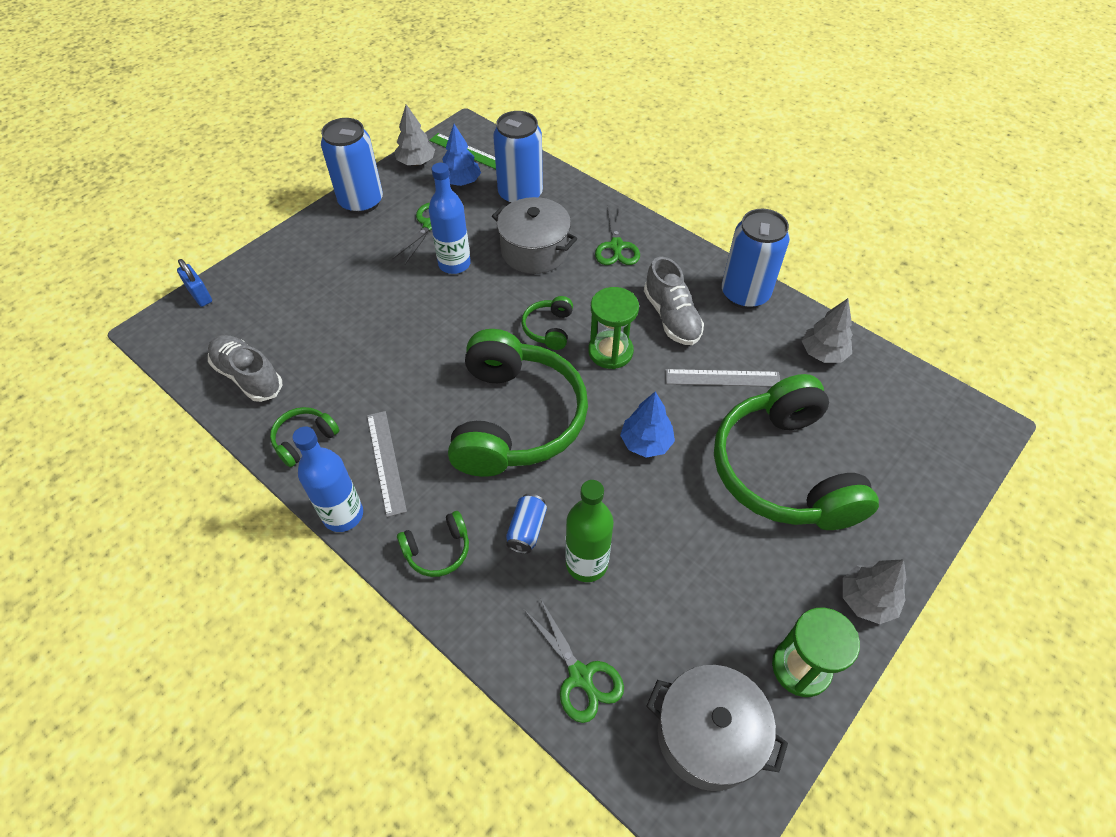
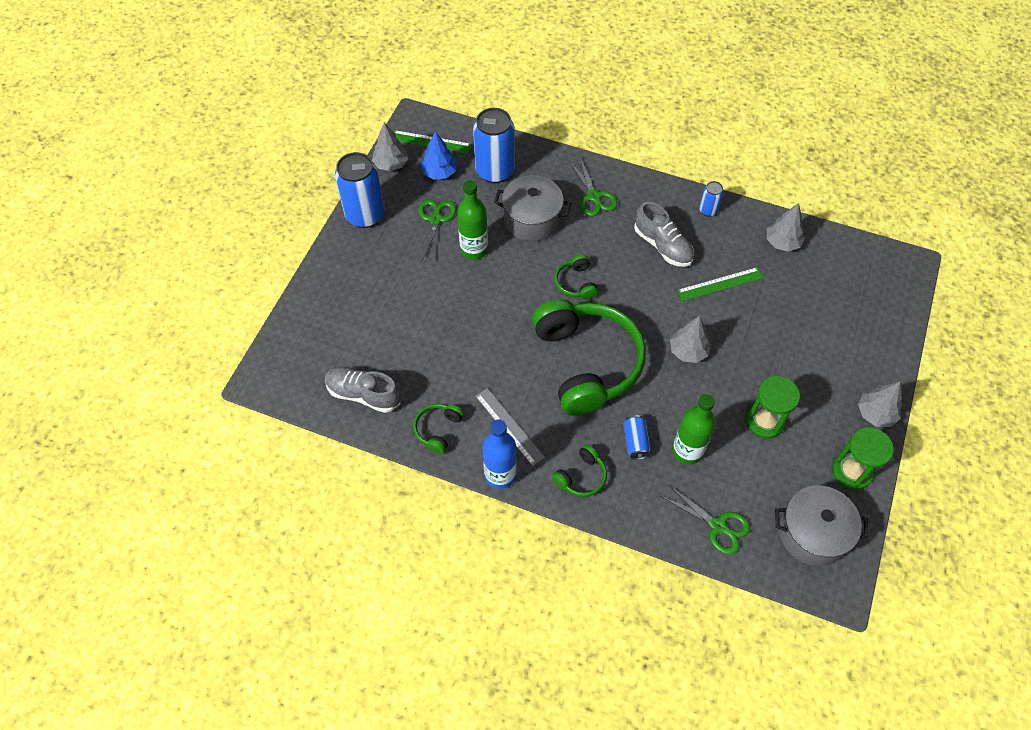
camera: 20 degrees left, 5 degrees up
blue padlock [177,259,212,307] -> none
blue bottle [429,163,471,274] -> green bottle [457,180,488,260]
green hourglass [588,287,639,369] -> green hourglass moved to [746,376,800,439]
blue tree [620,391,675,458] -> grey tree [670,316,711,363]
grey ruler [665,369,780,387] -> green ruler [677,267,763,302]
green headphones [714,374,879,530] -> none
blue can [722,209,790,309] -> blue can [699,181,724,216], size x0.48

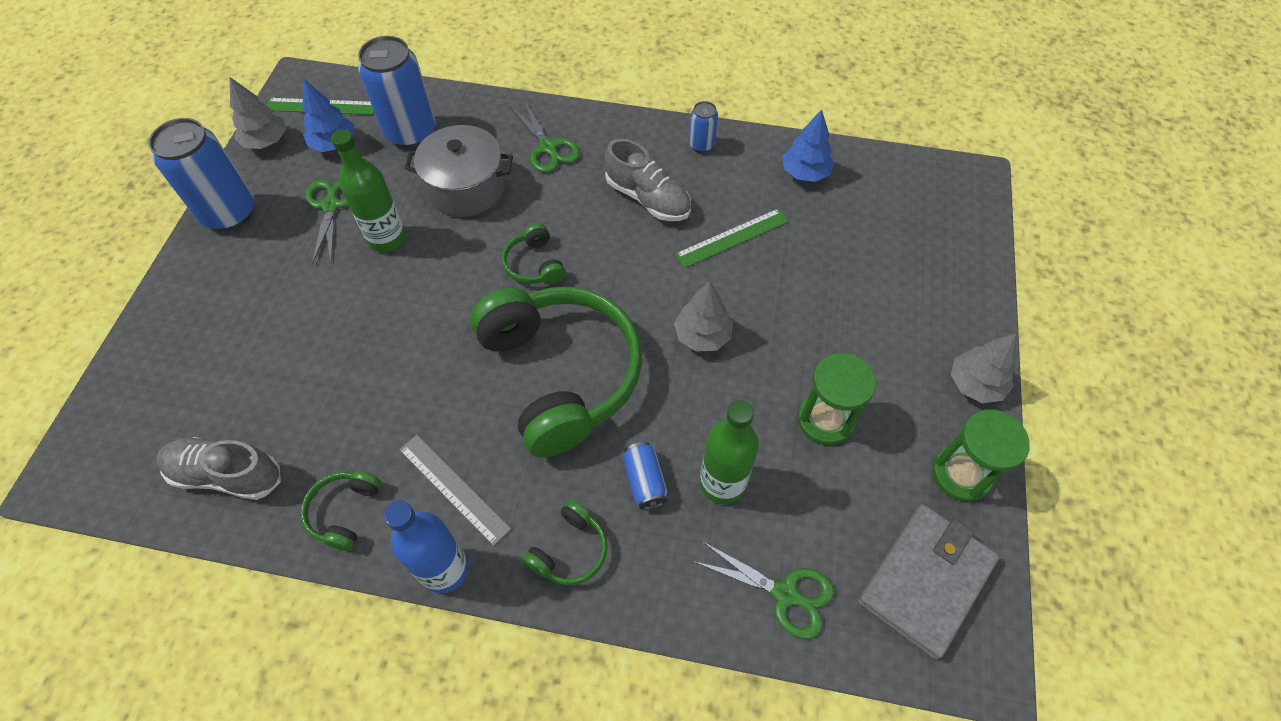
camera: 10 degrees left, 0 degrees up
grey tree [766,203,805,252] -> blue tree [782,109,834,182]
grey pot [775,485,869,566] -> grey wallet [857,504,1000,660]

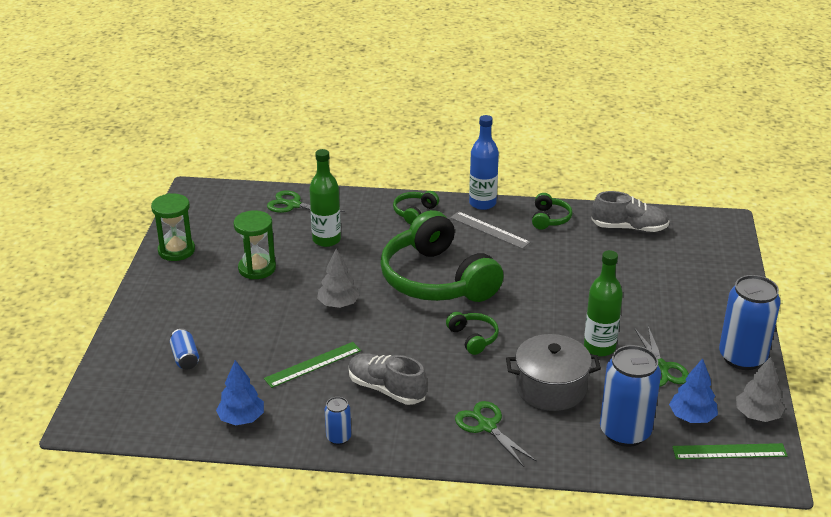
camera: 175 degrees right, 25 degrees down
blue can [623,442,667,510] -> blue can moved to [170,329,199,370]
grey wallet [857,504,1000,660] -> none
grey tree [951,334,1017,403] -> none

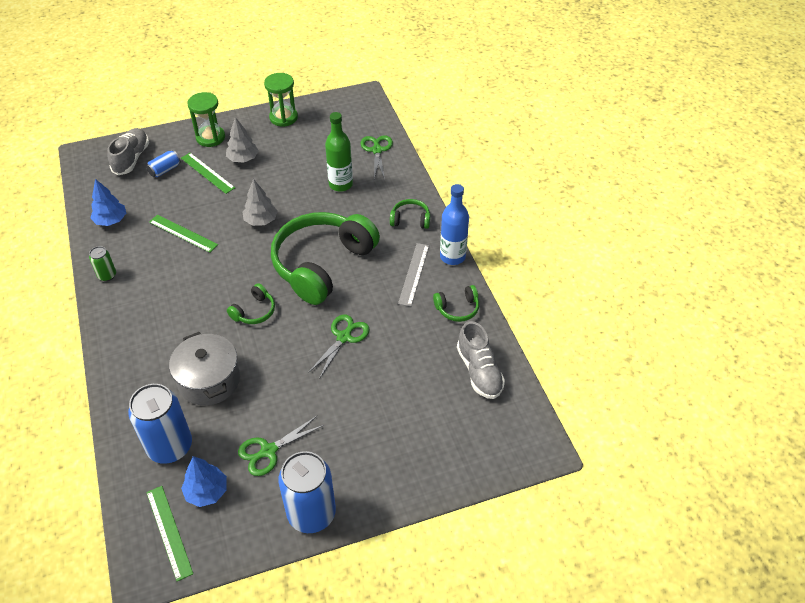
camera: 65 degrees right, 15 degrees up
green hourglass [234,210,276,279] -> green hourglass moved to [187,92,225,147]
blue can [325,397,351,445] -> green can [89,246,116,281]
grey shoe [349,353,427,405] -> grey shoe moved to [107,128,149,175]
green scissors [455,401,537,467] -> green scissors moved to [308,314,370,379]
green bottle [584,250,623,356] -> none
grey tree [736,357,785,422] -> grey tree moved to [226,117,258,163]
none -> green ruler [181,153,235,194]

